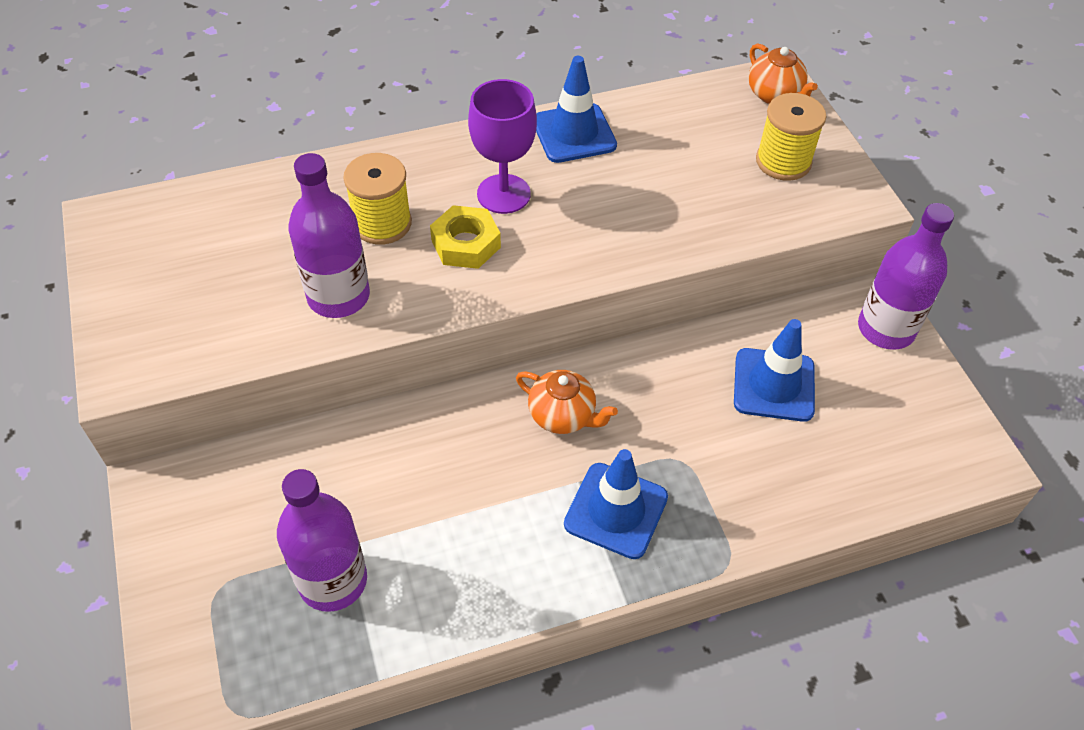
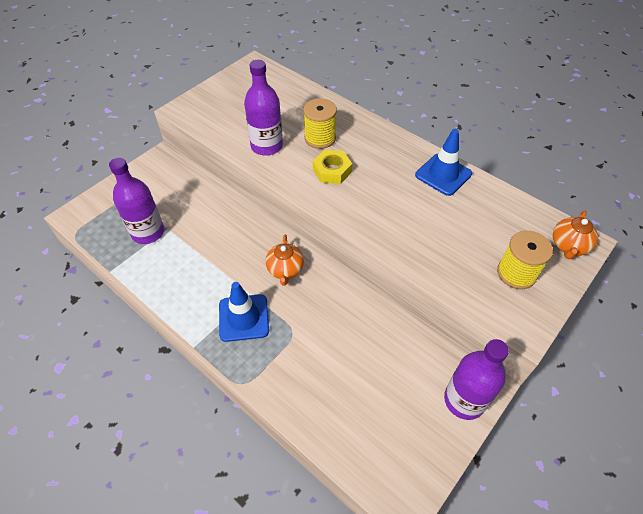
camera: 60 degrees right, 0 degrees up
purple goblet [468,79,537,214] -> none
blue traffic cone [734,319,815,422] -> none

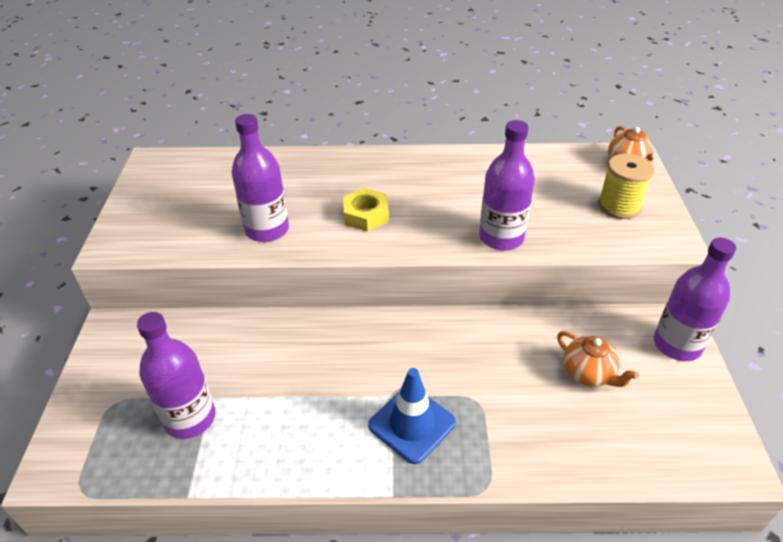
camera: 40 degrees left, 10 degrees down
orange teapot [265,234,304,286] -> orange teapot moved to [557,331,639,387]
yellow spool [303,98,337,149] -> none
blue traffic cone [415,129,472,196] -> none
none -> purple bottle [479,120,535,250]

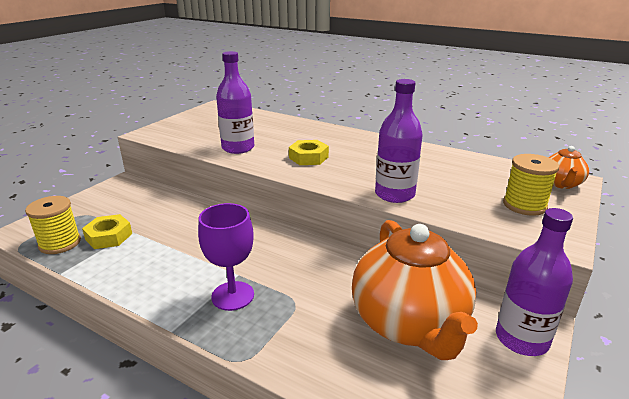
camera: 30 degrees right, 15 degrees down
purple bottle [137,312,215,439] -> yellow nut [82,214,132,249]
blue traffic cone [368,368,456,464] -> purple goblet [198,203,254,311]
orange teapot [557,331,639,387] -> orange teapot [352,220,478,360], size x2.20
none -> yellow spool [25,196,81,254]

